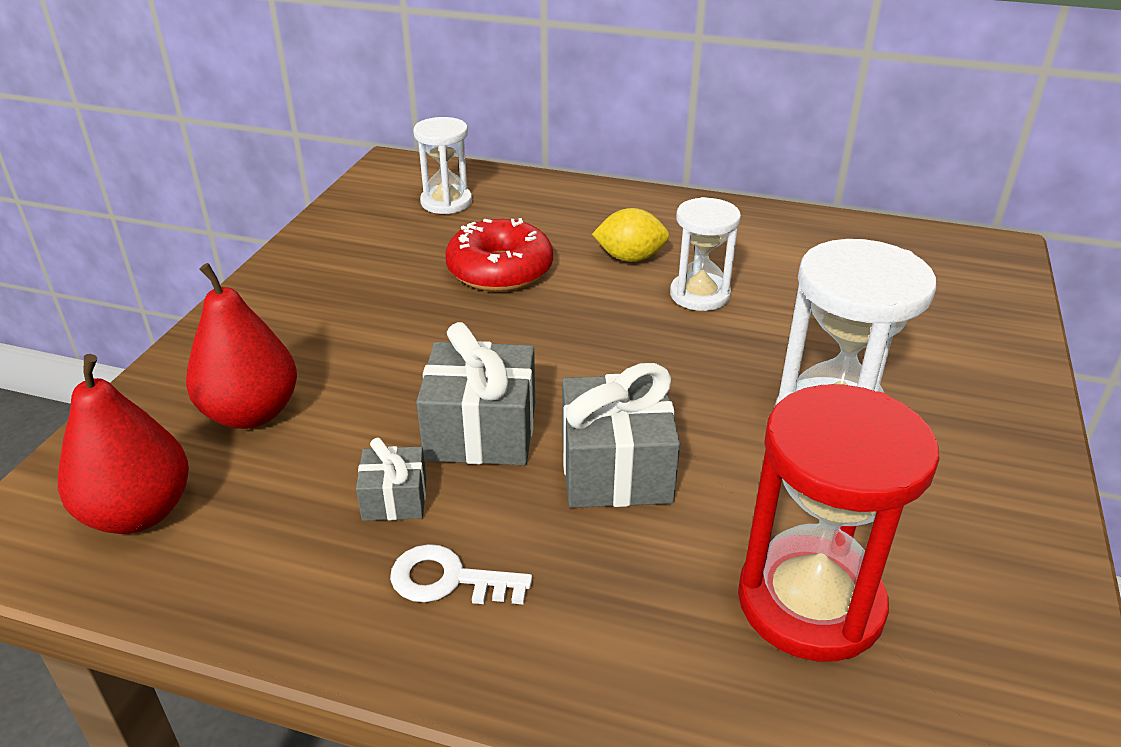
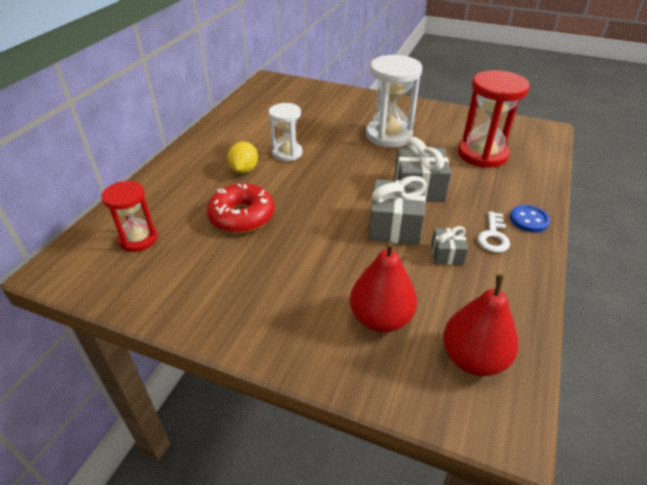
camera: 85 degrees left, 5 degrees up
white hourglass [413,117,472,214] -> red hourglass [101,181,158,252]
none -> blue button [510,205,550,233]

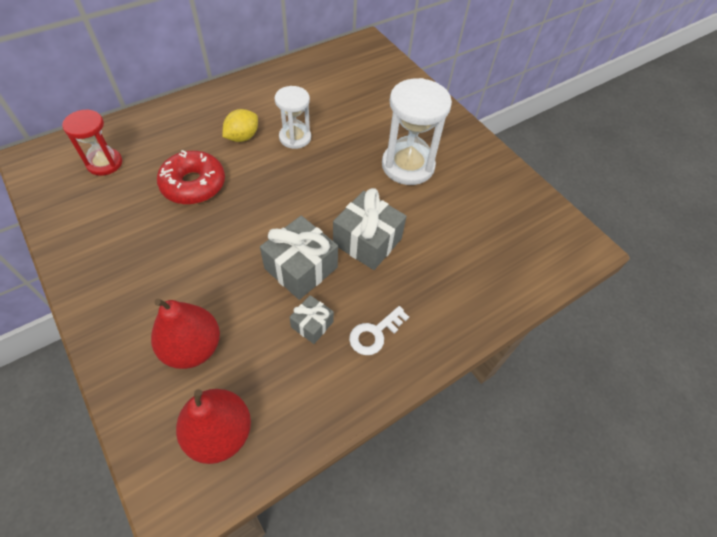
camera: 30 degrees right, 15 degrees up
red hourglass [458,70,530,168] -> none
blue button [510,205,550,233] -> none

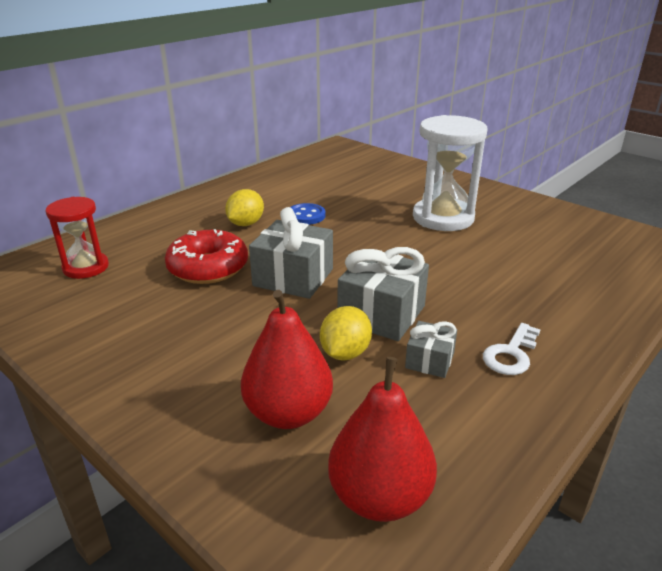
camera: 10 degrees left, 25 degrees down
white hourglass [275,86,311,149] -> blue button [291,203,326,225]
grey gift [333,188,407,270] -> grey gift moved to [249,207,333,299]
none -> yellow lemon [320,306,372,360]

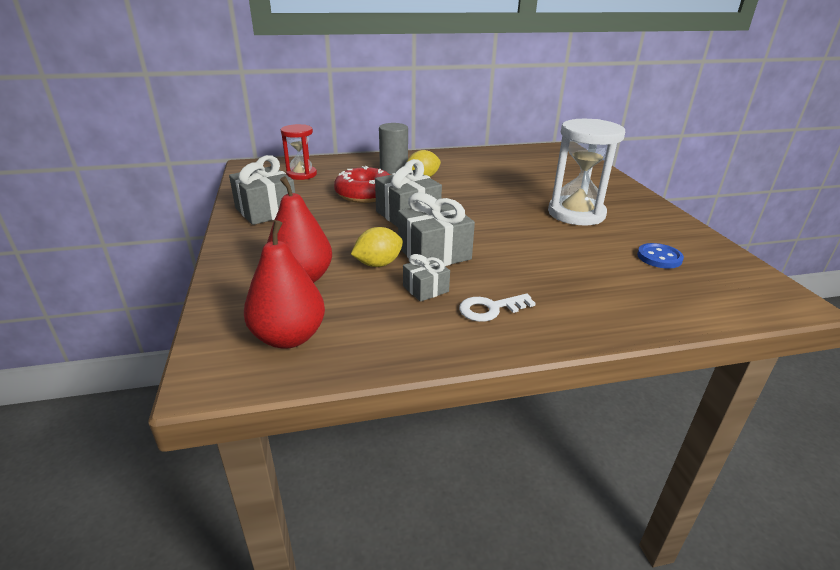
camera: 35 degrees right, 0 degrees up
blue button [291,203,326,225] -> blue button moved to [637,243,684,269]
none -> grey gift [229,155,295,225]
none -> grey cylinder [379,123,408,174]

